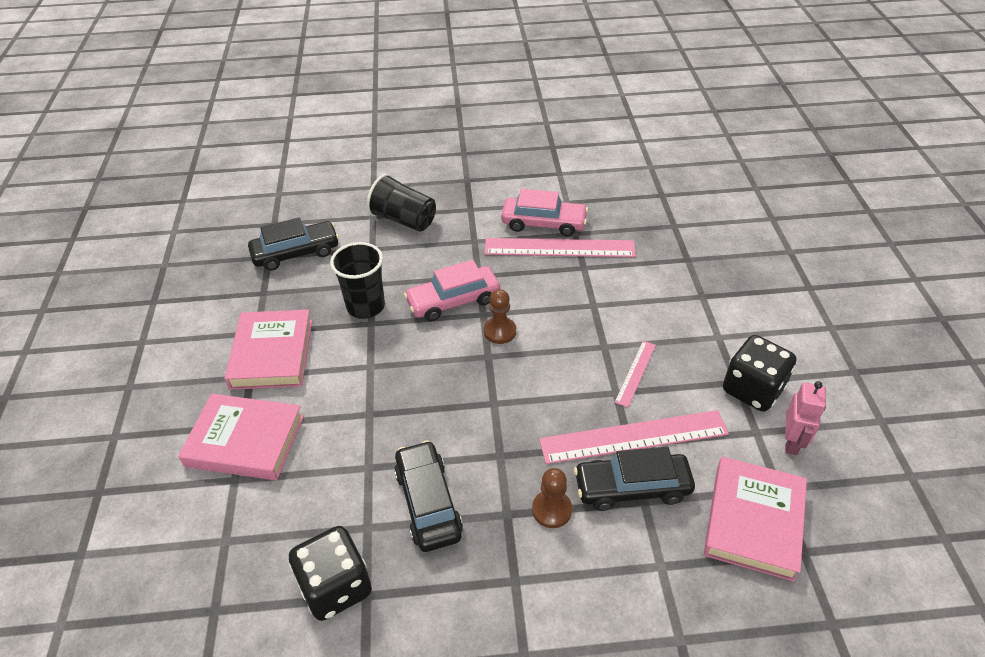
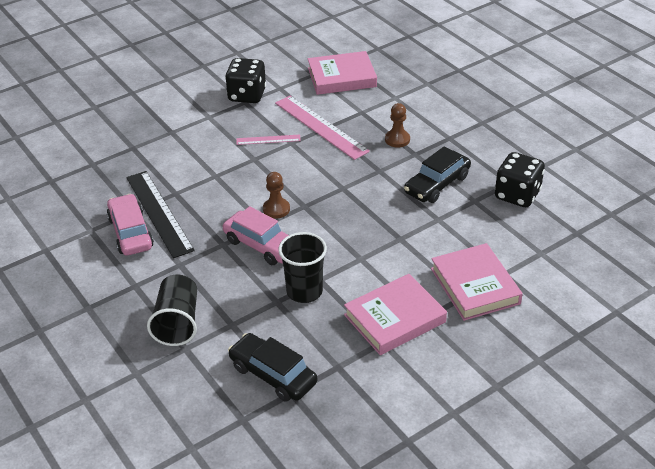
camera: 120 degrees left, 5 degrees down
pink ruler [484,238,636,257] -> black ruler [126,171,195,258]
black car [574,447,695,511] -> none
pink robot [785,381,826,455] -> none

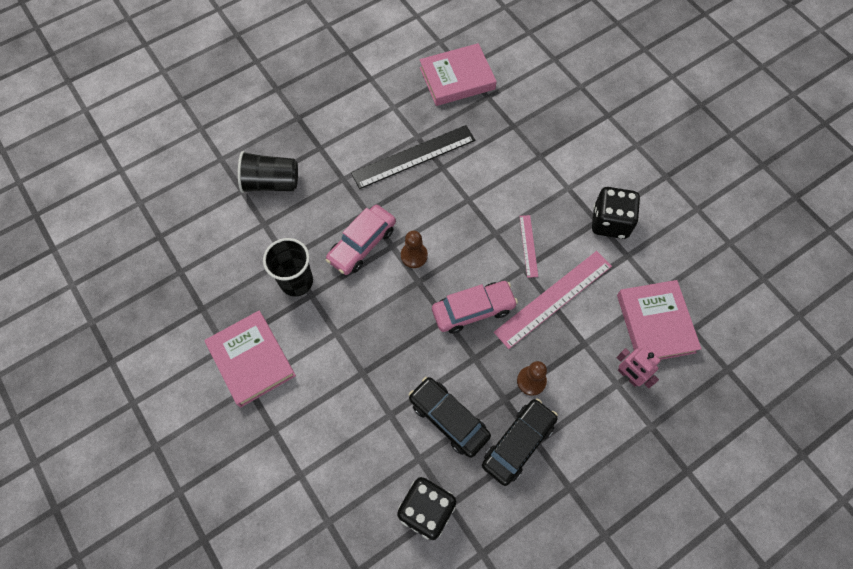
camera: 90 degrees right, 25 degrees up
pink car [107,194,154,256] -> pink car moved to [432,281,518,334]
black car [228,333,317,402] -> black car moved to [482,398,558,486]
pink book [431,243,523,321] -> pink book moved to [419,43,497,106]
none -> pink robot [616,346,661,388]

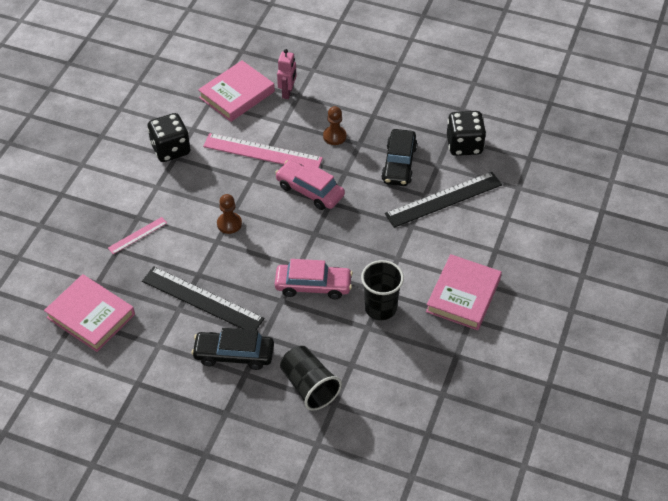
camera: 125 degrees left, 15 degrees down
brown pawn [401,231,428,268] -> brown pawn moved to [217,194,242,234]
black car [482,398,558,486] -> black car moved to [191,328,274,370]
pink ruler [520,215,538,278] -> pink ruler moved to [108,217,167,254]
none -> black ruler [385,172,502,228]

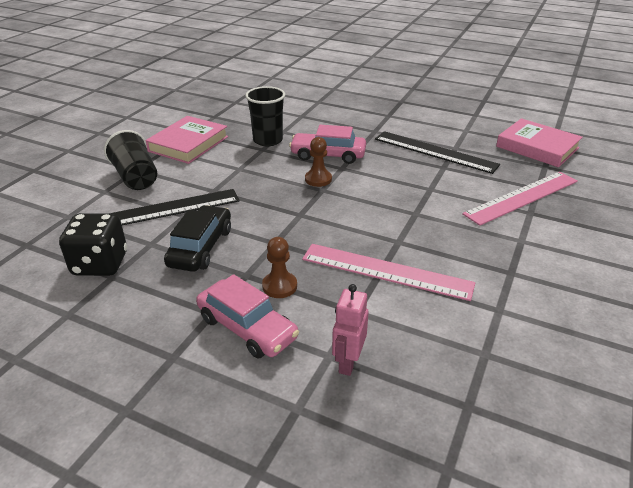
camera: 175 degrees left, 15 degrees down
pink ruler [108,217,167,254] -> pink ruler [462,172,578,226], size x1.98
black dice [147,113,190,162] -> none
black car [191,328,274,370] -> none
pink book [198,60,275,122] -> none
brown pawn [217,194,242,234] -> brown pawn moved to [305,137,332,187]
pink car [275,160,345,210] -> pink car moved to [196,274,299,358]
black cup [280,346,342,410] -> black cup moved to [104,130,157,190]

